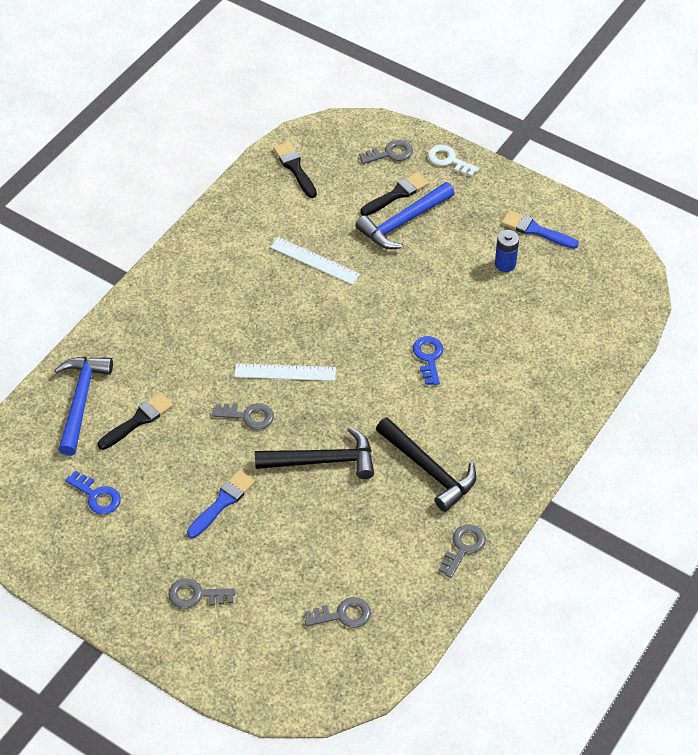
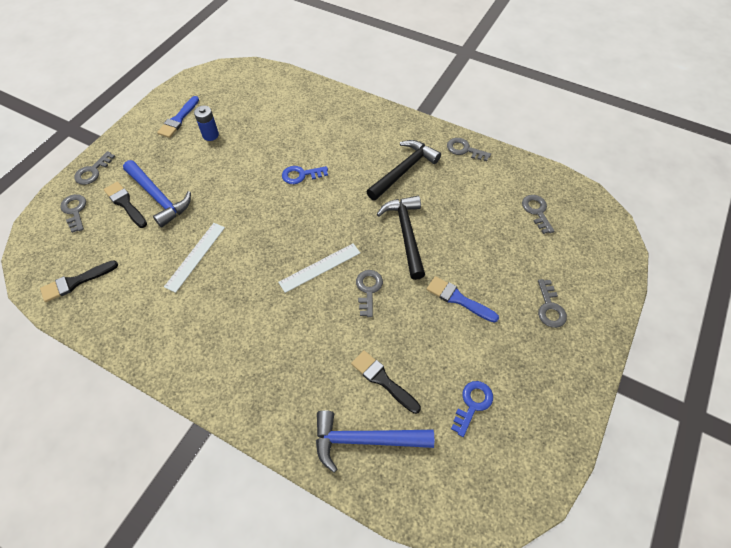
camera: 95 degrees left, 5 degrees up
white ruler [234,363,336,381] -> white ruler turned 60 degrees clockwise [278,243,360,293]
white key [428,145,479,177] -> grey key [74,151,115,185]

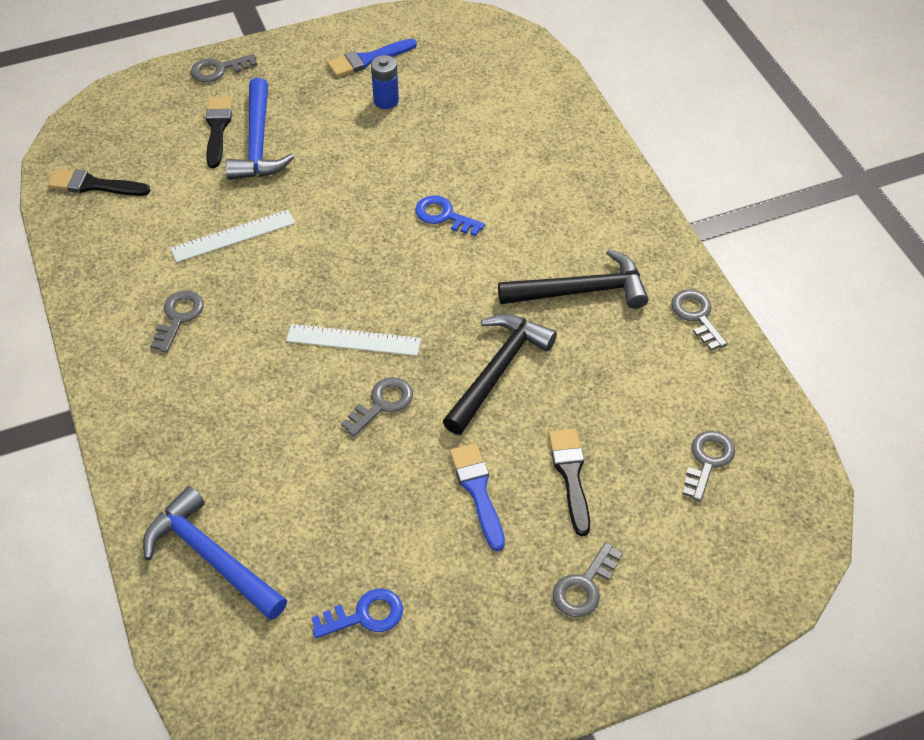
camera: 40 degrees right, 5 degrees down
grey key [60,194,86,233] -> grey key moved to [150,290,204,353]
black brush [351,350,421,414] -> black brush moved to [549,428,590,536]

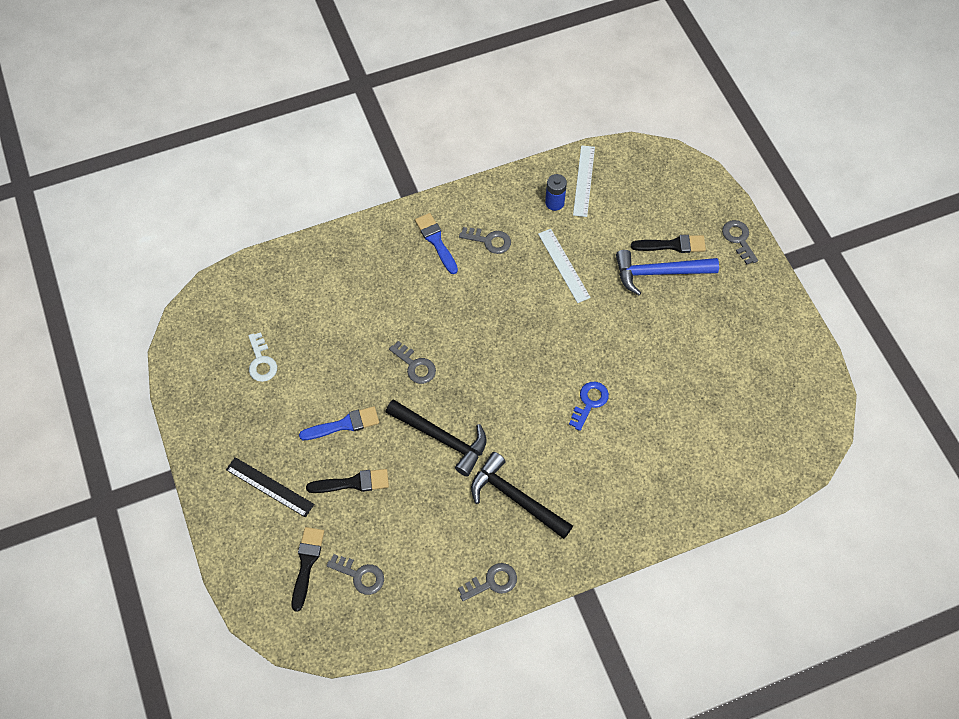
camera: 90 degrees right, 10 degrees up
black brush [48,169,151,196] -> black brush moved to [291,527,324,612]
blue hammer [143,486,287,620] -> none
white ruler [286,324,421,356] -> white ruler moved to [573,145,595,217]
blue key [311,589,403,638] -> white key [248,332,277,382]
blue brush [327,39,417,77] -> blue brush moved to [415,213,458,274]
blue battery [371,55,399,109] -> blue battery moved to [545,174,567,211]
black hammer [498,249,649,309] -> black hammer turned 135 degrees clockwise [471,452,573,539]
grey key [553,542,623,617] -> black ruler [226,457,314,517]

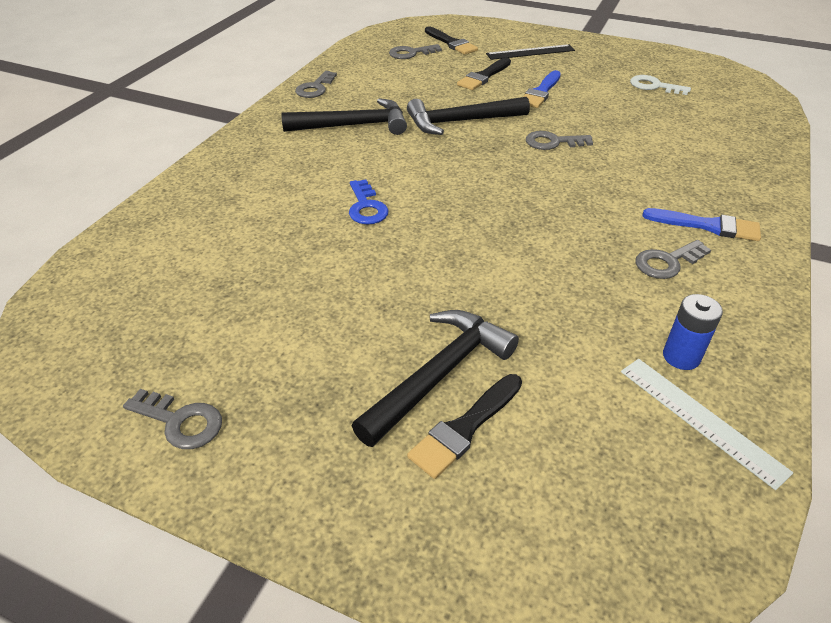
camera: 135 degrees right, 20 degrees down
white ruler [538,229,591,303] -> none
blue hammer [616,250,719,295] -> black hammer [352,310,519,447]
grey key [722,220,758,265] -> grey key moved to [123,389,222,449]

